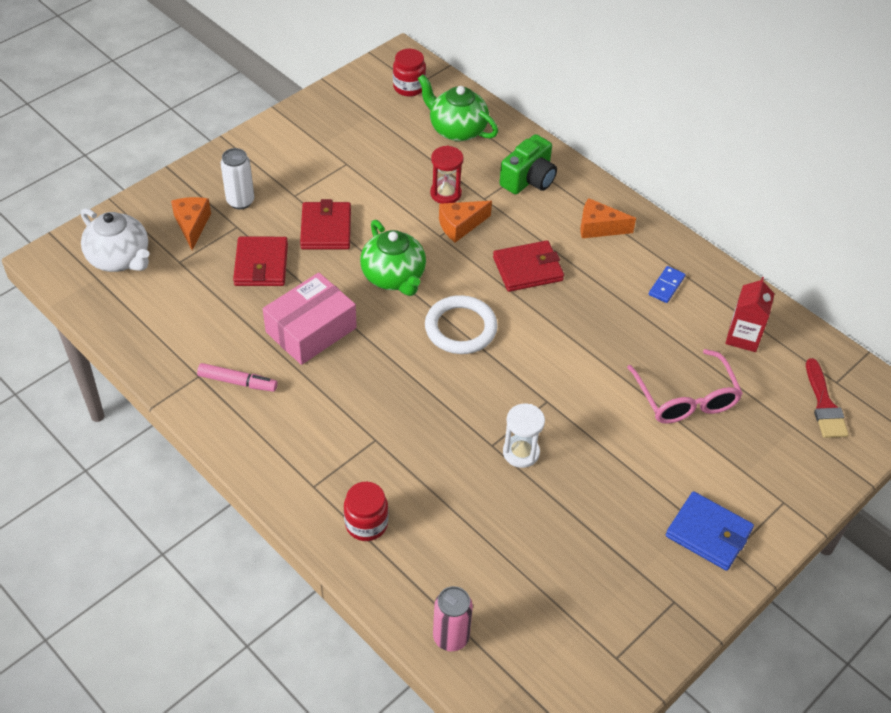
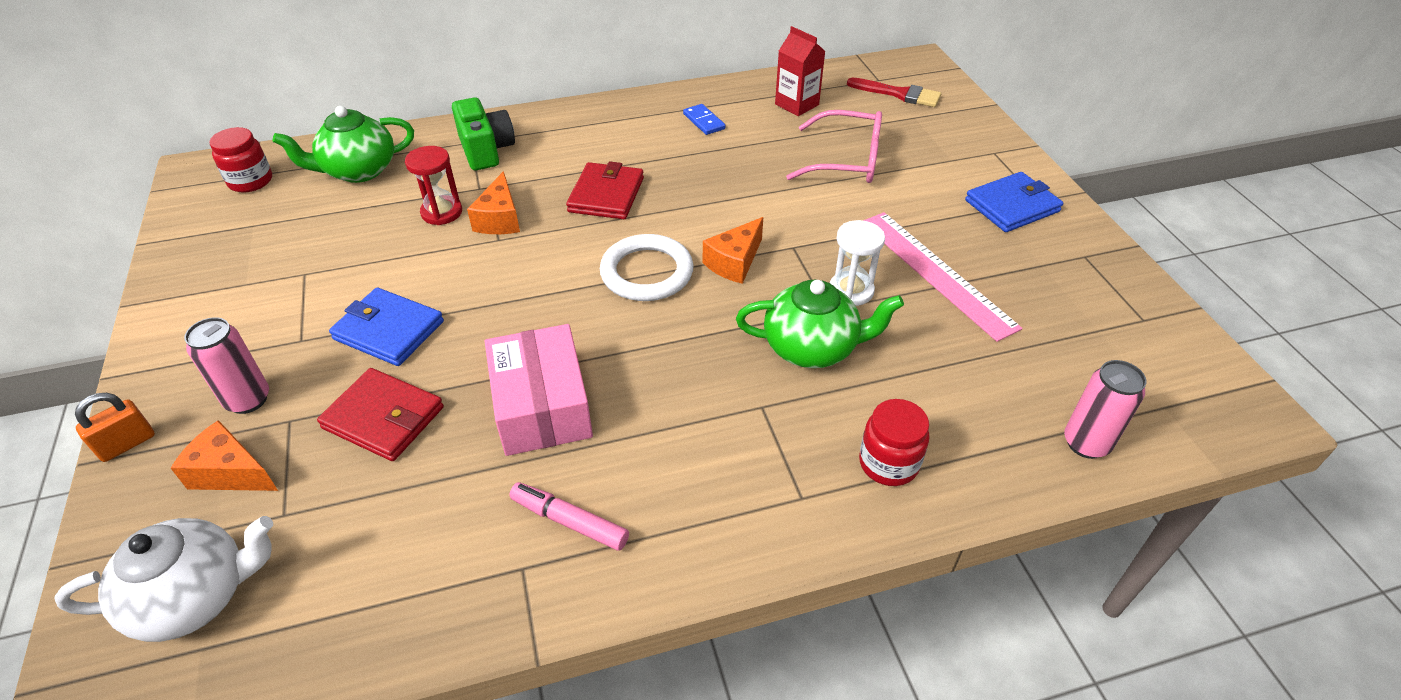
camera: 60 degrees left, 5 degrees down
pink marker [197,363,277,392] -> pink marker turned 105 degrees counterclockwise [509,482,629,551]
white can [221,148,254,209] -> pink can [184,317,269,414]
red wallet [300,199,351,249] -> blue wallet [329,288,444,366]
green teapot [360,220,426,296] -> green teapot moved to [736,280,904,368]
orange cheese [581,198,636,239] -> orange cheese moved to [703,217,763,284]
none -> orange padlock [75,393,155,462]
none -> pink ruler [863,212,1023,342]

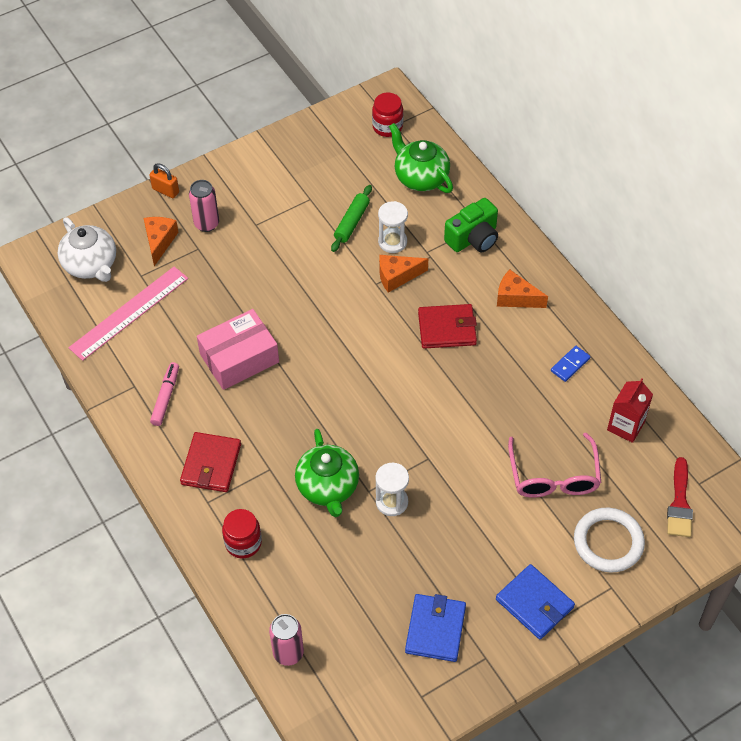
camera: 75 degrees right, 10 degrees up
red wallet [317,368,444,461] -> red wallet moved to [180,432,241,492]
blue wallet [329,288,444,366] -> blue wallet moved to [405,594,466,662]
red hourglass [405,146,462,225] -> white hourglass [378,201,408,253]
white ring [600,234,694,301] -> white ring moved to [574,508,645,572]
orange cheese [703,217,763,284] -> orange cheese moved to [497,270,548,308]
pink ruler [863,212,1023,342] -> pink ruler moved to [68,266,188,361]
none -> green rolling pin [331,185,372,252]

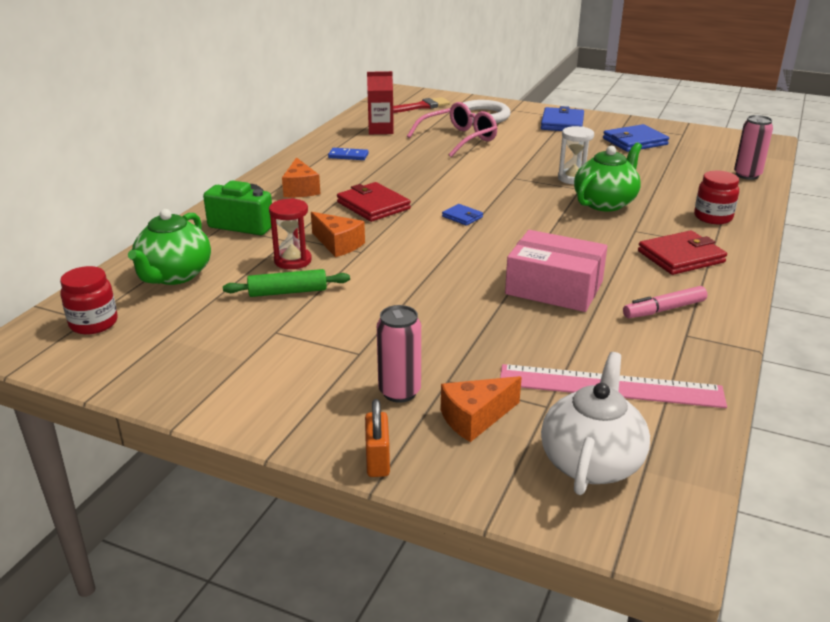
camera: 125 degrees left, 25 degrees down
white hourglass [378,201,408,253] -> red hourglass [269,198,312,269]
none -> blue wallet [442,204,483,226]

